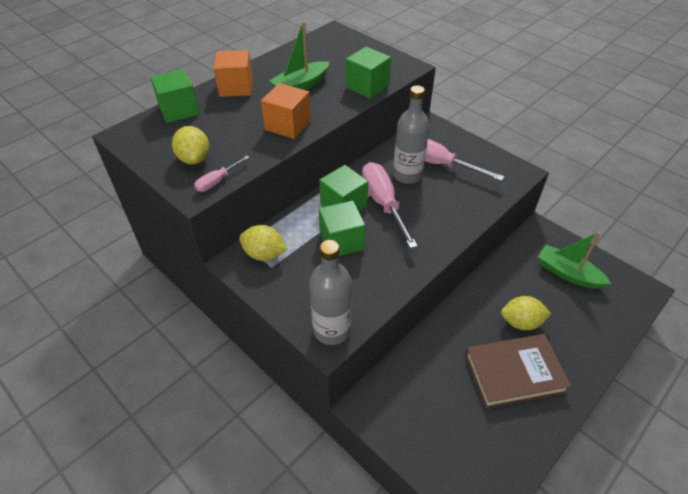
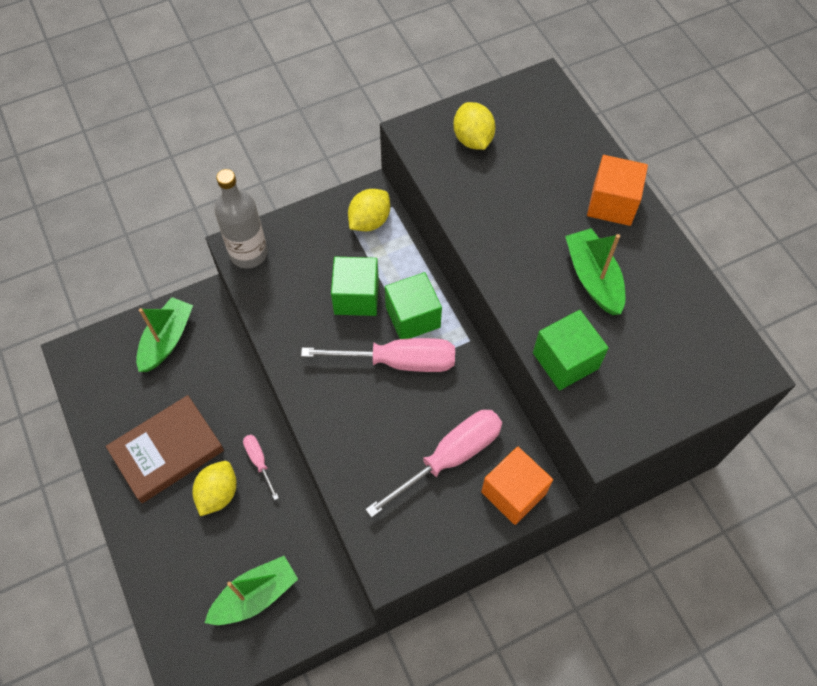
camera: 110 degrees right, 15 degrees up
green cube [150,69,199,123] -> none
yellow lemon [172,126,209,165] -> yellow lemon turned 75 degrees clockwise [453,102,495,150]
pink screwdriver [194,156,250,192] -> pink screwdriver moved to [243,435,279,500]
orange cube [261,83,311,139] -> orange cube moved to [481,447,553,525]
grey bottle [393,85,430,184] -> none
brown book [465,334,571,409] -> brown book turned 45 degrees clockwise [106,395,224,503]
none -> green boat [136,297,193,372]

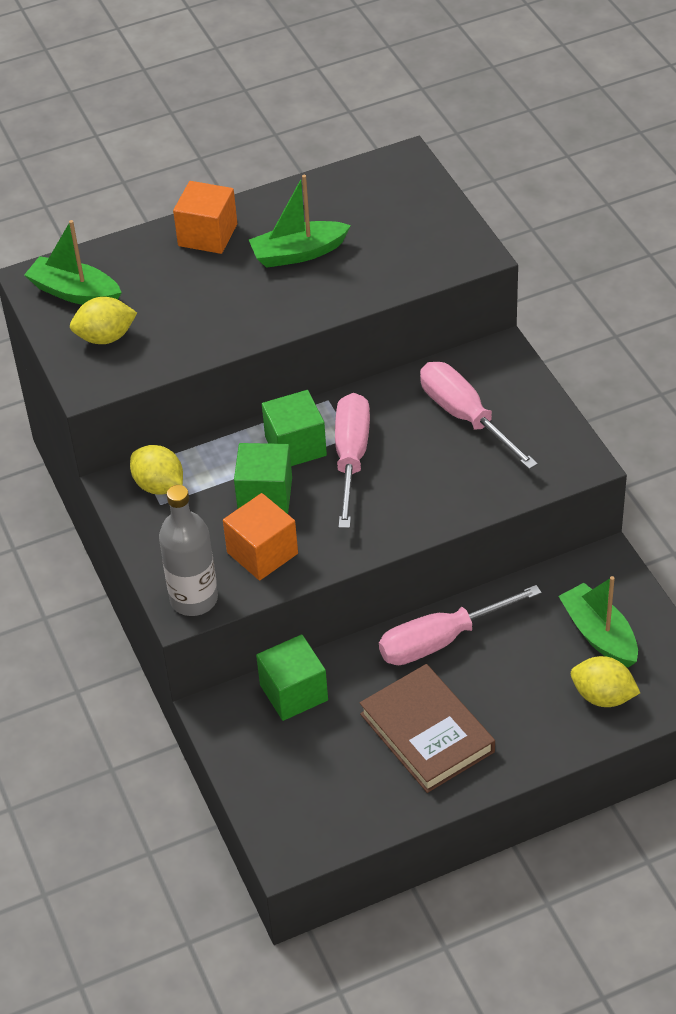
camera: 85 degrees left, 15 degrees down
green boat [136,297,193,372] -> green boat moved to [24,220,122,305]
yellow lemon [192,461,237,516] -> yellow lemon moved to [571,656,640,707]
pink screwdriver [243,435,279,500] -> pink screwdriver [379,585,542,665], size x2.02
orange cube [481,447,553,525] -> orange cube moved to [223,493,298,580]
green cube [533,310,609,390] -> green cube moved to [256,634,328,721]

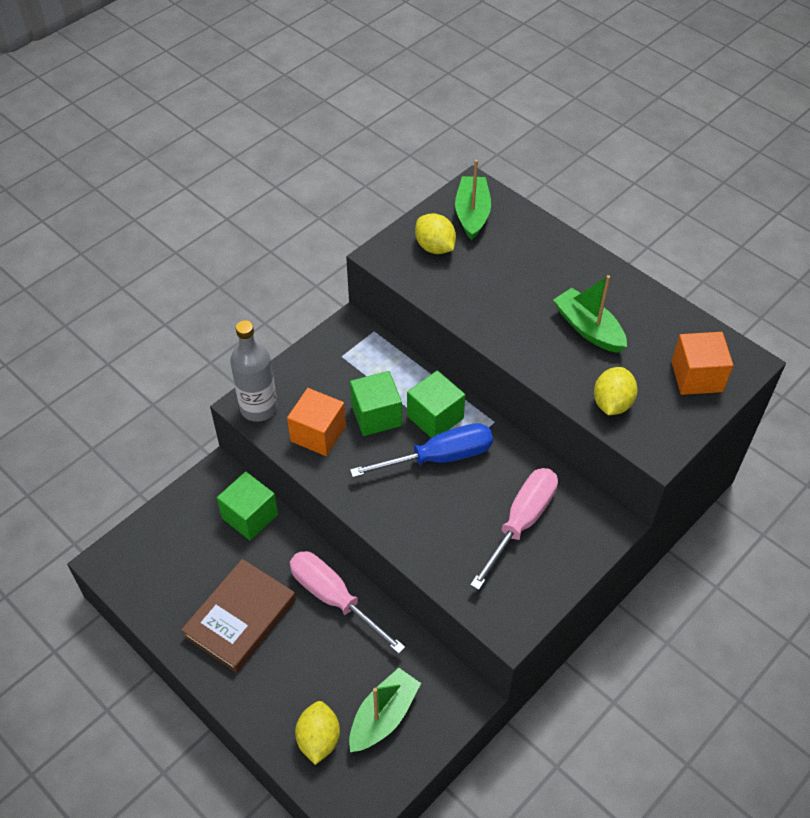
camera: 65 degrees right, 5 degrees up
yellow lemon [130,445,183,494] -> yellow lemon moved to [594,367,638,415]
orange cube [173,181,237,254] -> orange cube moved to [671,332,733,395]
pink screwdriver [335,393,370,528] -> blue screwdriver [350,423,493,478]

